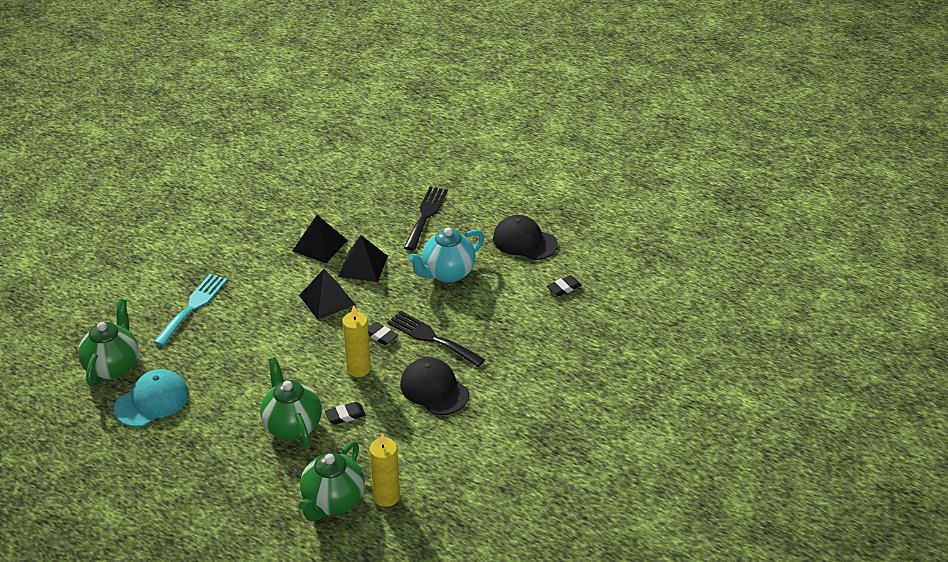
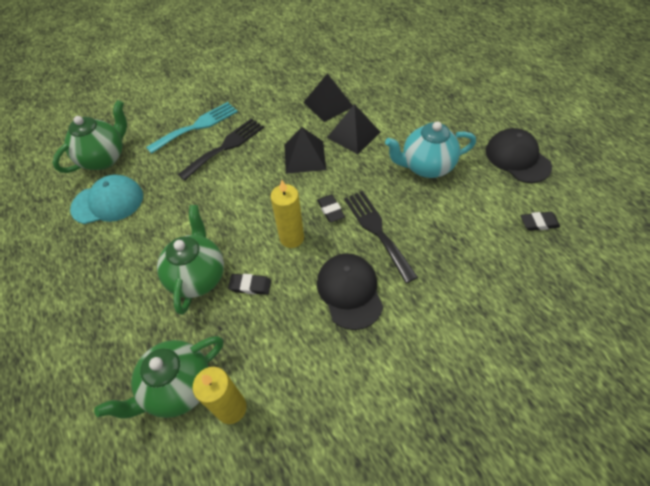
camera: 30 degrees right, 15 degrees up
black fork [404,187,448,251] -> black fork moved to [178,118,264,181]

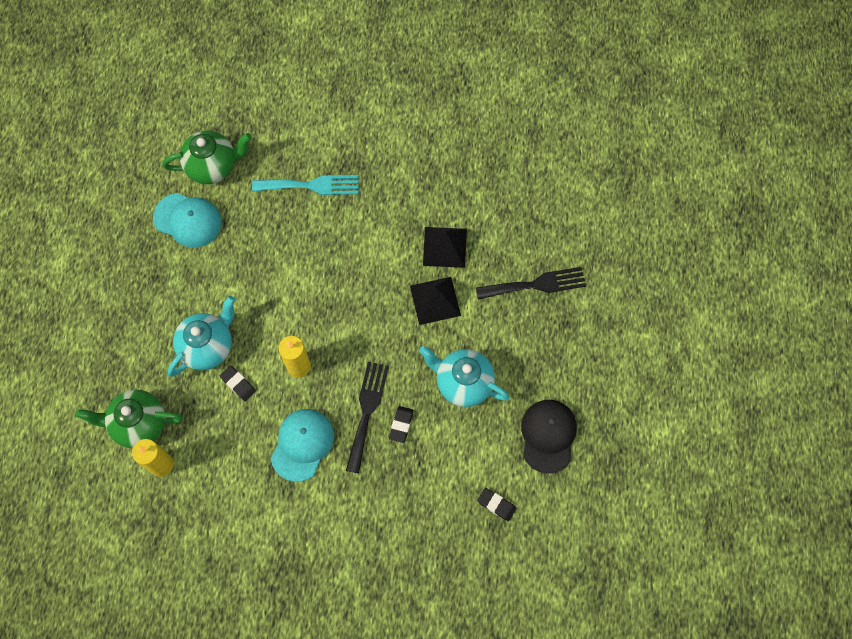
camera: 35 degrees right, 15 degrees up
green teapot [157,205,224,315] -> turquoise teapot [167,296,235,377]
black fork [178,118,264,181] -> black fork moved to [476,267,586,300]
black pyramid [285,127,326,174] -> none
black eraser [317,195,345,222] -> black eraser moved to [389,406,414,443]
black cap [317,254,383,330] -> turquoise cap [271,409,334,482]

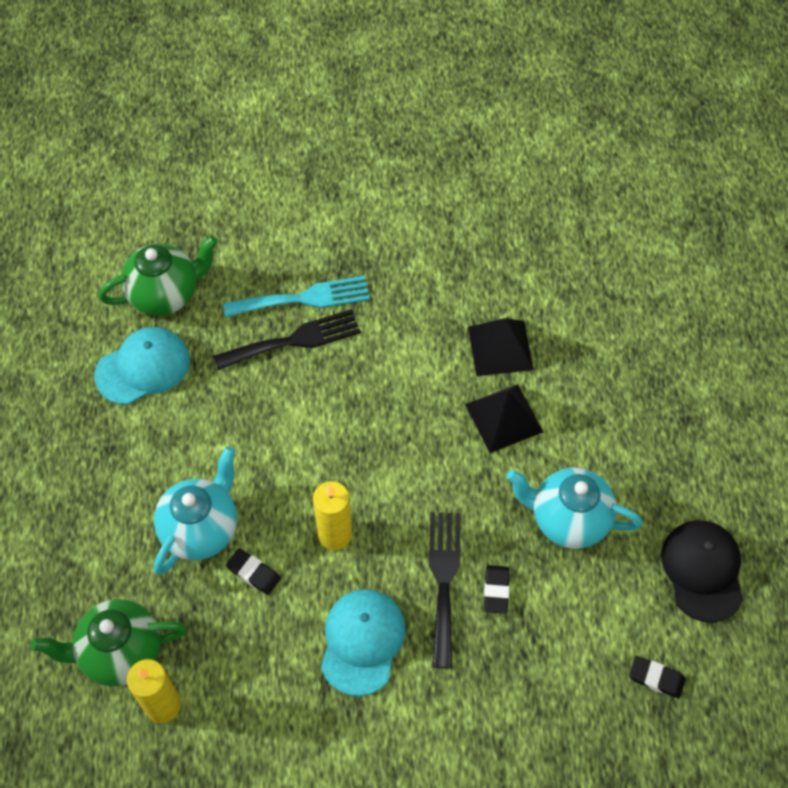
camera: 10 degrees left, 10 degrees down
turquoise cap [153,193,222,248] -> turquoise cap turned 45 degrees counterclockwise [94,327,190,405]
black fork [476,267,586,300] -> black fork moved to [213,309,361,370]

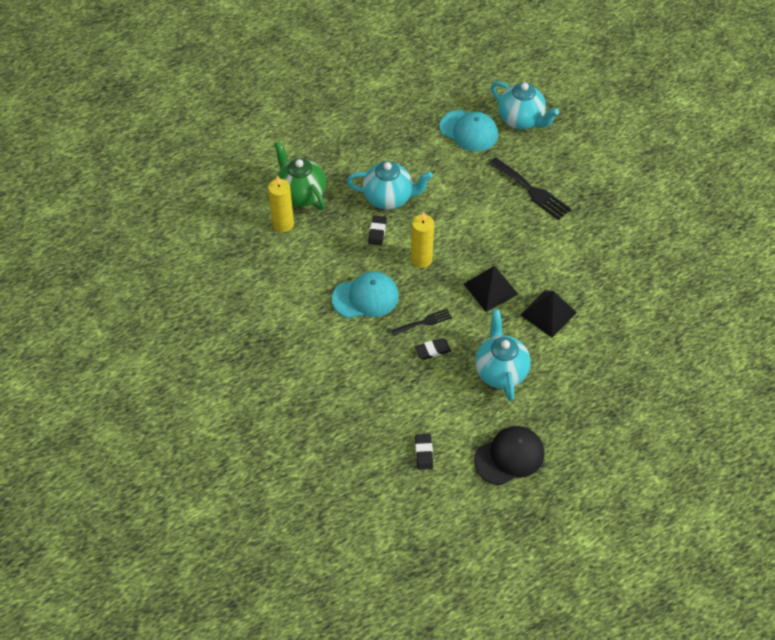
camera: 65 degrees right, 5 degrees down
green teapot [99,236,218,316] -> turquoise teapot [491,81,559,130]
turquoise fork [223,276,370,317] -> none
black fork [429,512,461,668] -> black fork [391,309,452,336], size x0.60
black pyramid [468,318,534,376] -> black pyramid moved to [464,266,519,312]

